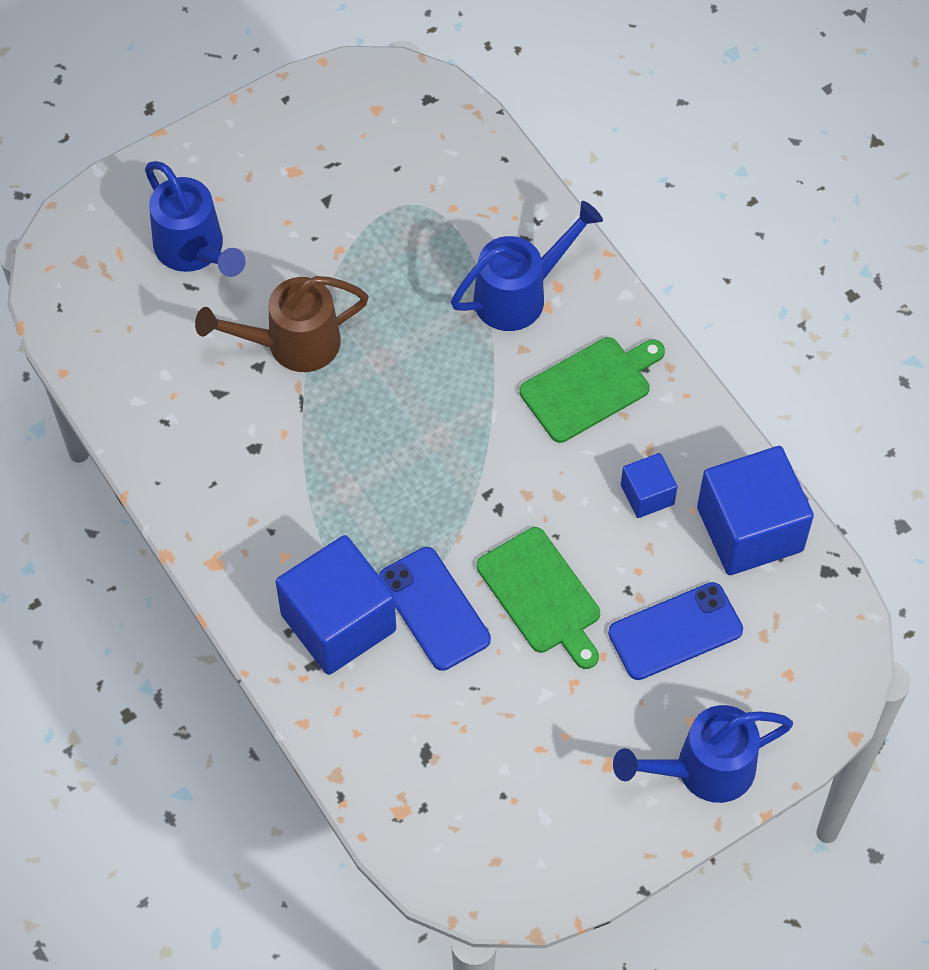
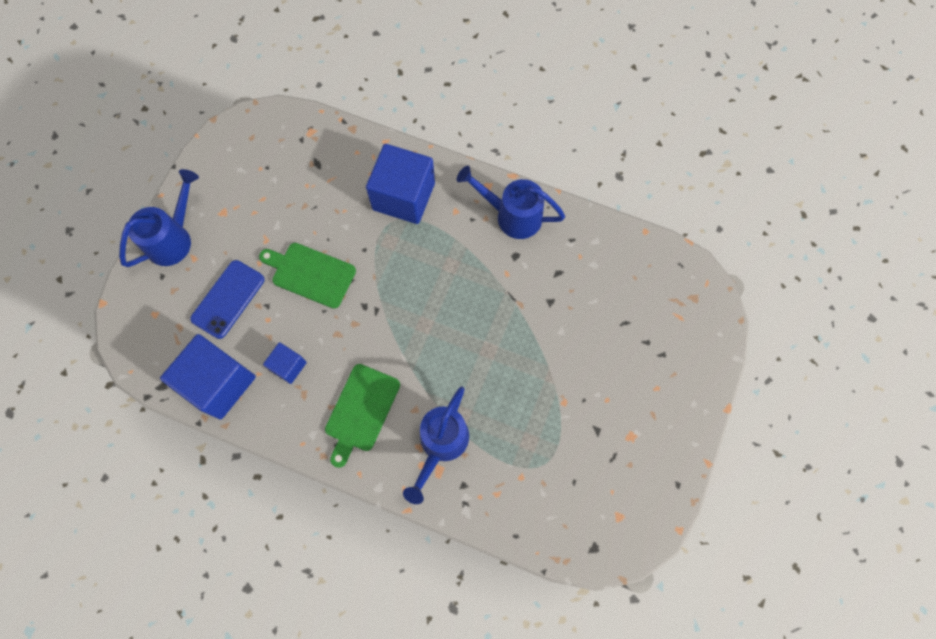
camera: 145 degrees right, 10 degrees up
blue watering can [145,161,246,277] -> blue watering can moved to [457,166,565,239]
brown watering can [195,276,369,372] -> none
blue phone [379,547,491,671] -> none

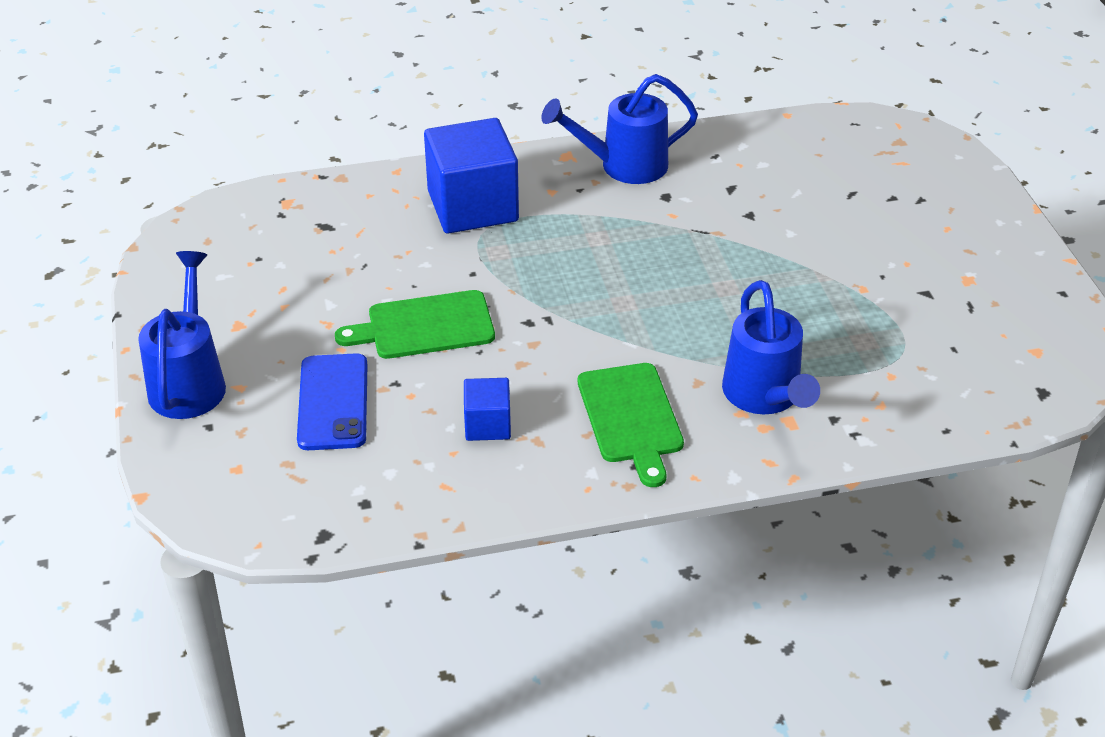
camera: 35 degrees left, 30 degrees down
blue cube [160,334,256,419] -> none

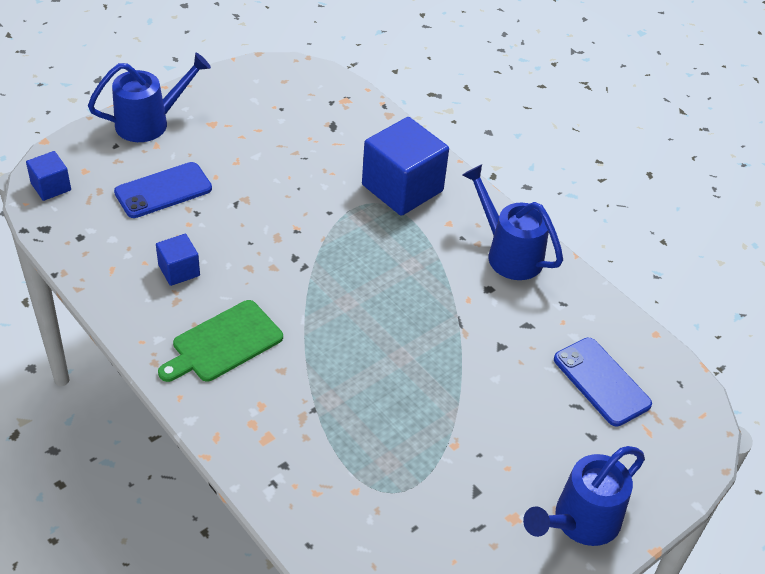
camera: 60 degrees right, 5 degrees up
green cutting board [335,290,495,359] -> none
blue watering can [722,280,820,414] -> blue watering can moved to [523,446,645,546]
none -> blue cube [26,151,71,201]
none -> blue phone [554,338,652,426]

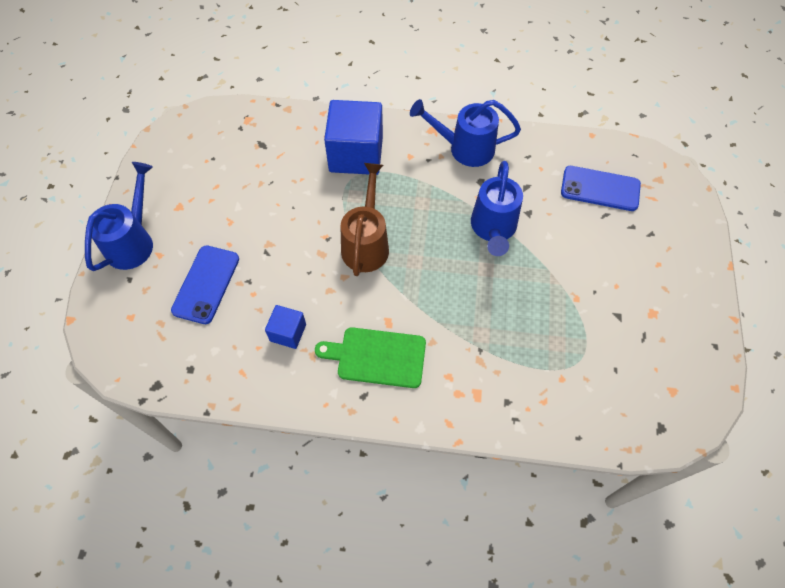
camera: 40 degrees left, 15 degrees up
blue cube [26,151,71,201] -> none
green cutting board [158,300,283,382] -> green cutting board turned 90 degrees clockwise [315,327,426,388]
blue watering can [523,446,645,546] -> blue watering can moved to [471,161,523,256]
none -> brown watering can [341,163,389,276]

